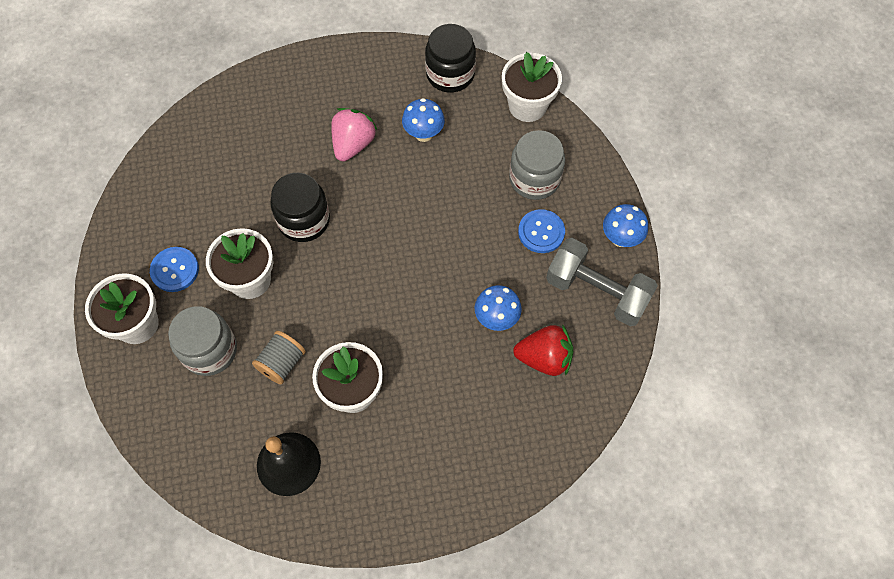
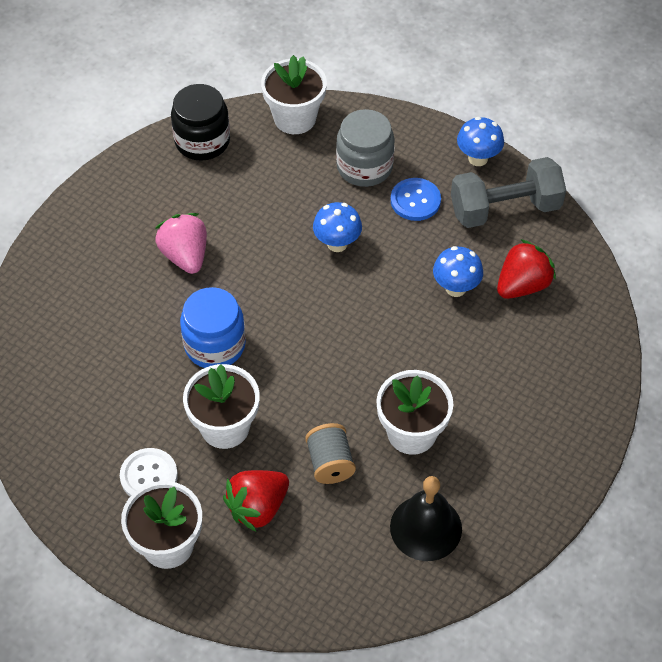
camera: 45 degrees left, 10 degrees down
blue button [150,247,199,292] -> white button [120,448,178,496]
grey jar [168,306,237,376] -> red strawberry [223,470,289,532]
black jar [270,173,330,242] -> blue jar [180,287,246,368]
blue mushroom [402,98,445,142] -> blue mushroom moved to [313,202,362,252]

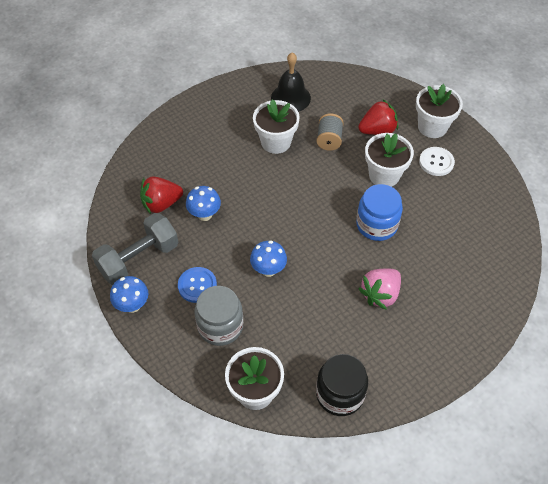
camera: 160 degrees left, 0 degrees up
pink strawberry [155,213,207,274] -> pink strawberry turned 45 degrees clockwise [359,268,401,310]
grey dumbbell [451,157,566,228] -> grey dumbbell turned 45 degrees counterclockwise [92,213,178,285]

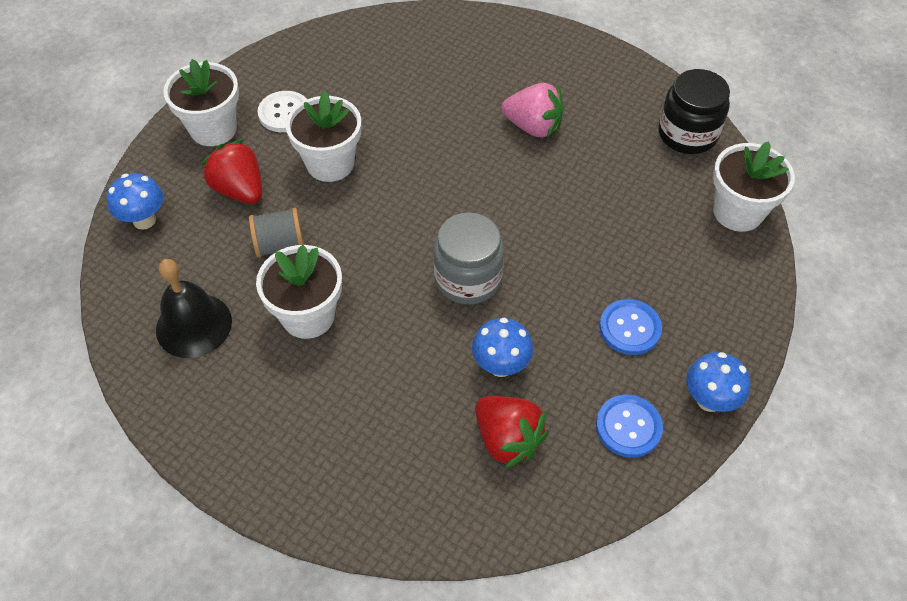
camera: 110 degrees left, 0 degrees up
grey dumbbell [92,213,178,285] -> blue button [596,395,663,458]
grey jar [194,286,243,346] -> grey jar moved to [433,212,504,305]
blue mushroom [250,241,287,277] -> blue mushroom moved to [107,173,163,230]
blue jar [356,184,403,241] -> none

